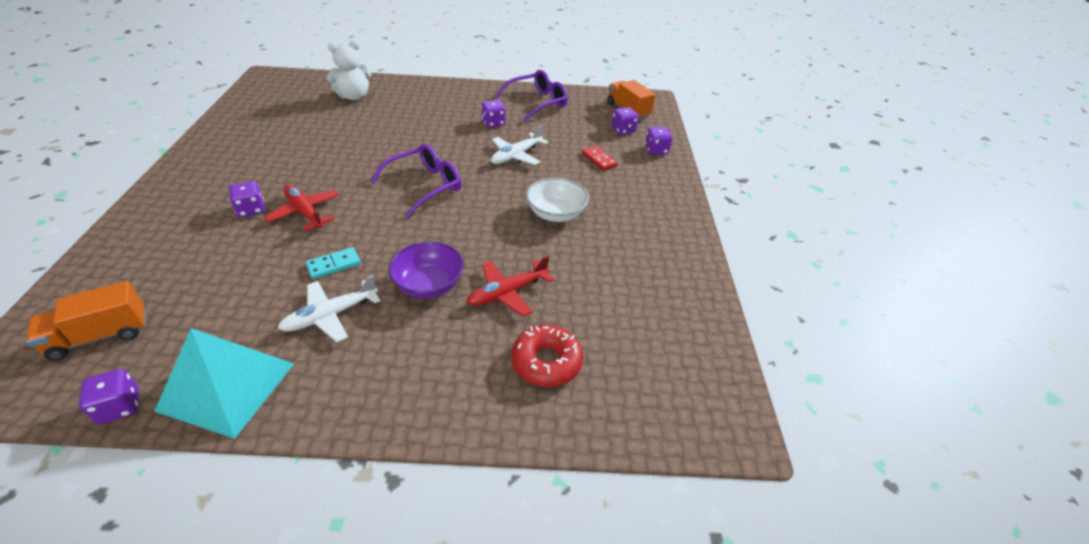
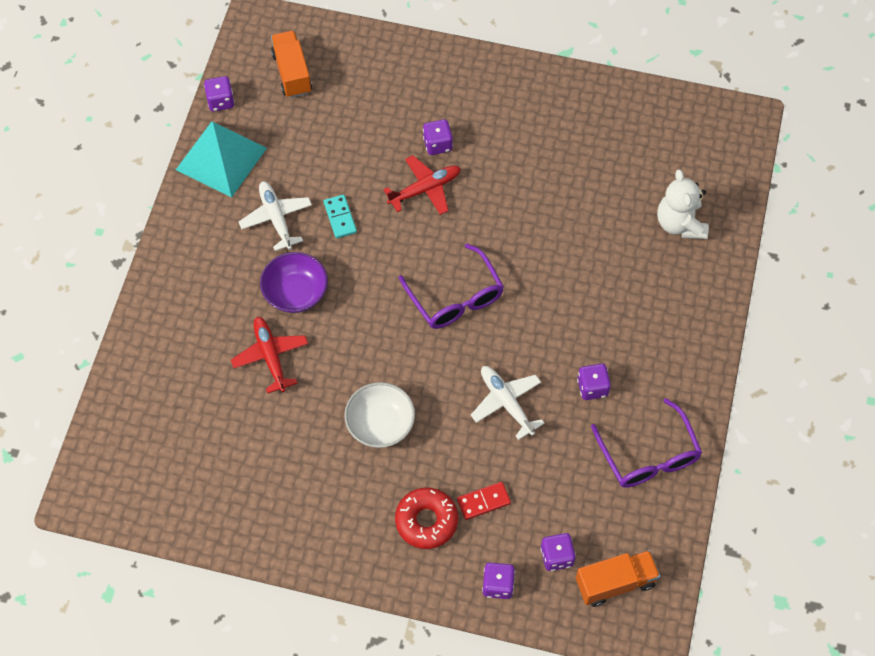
camera: 105 degrees right, 20 degrees up
red donut [511,325,583,387] -> red donut moved to [395,488,458,549]

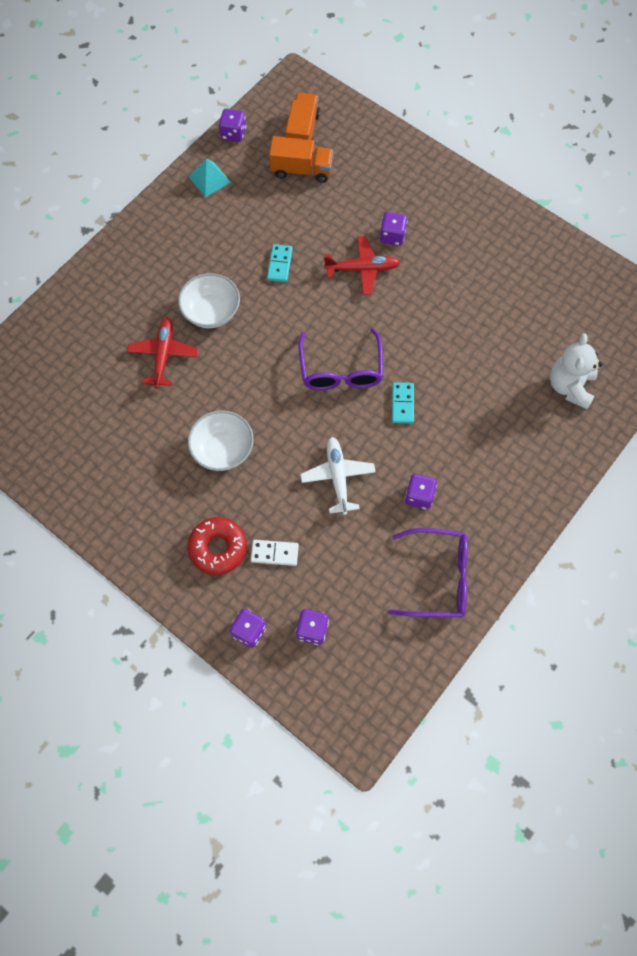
camera: 25 degrees right, 5 degrees up
turquoise pyramid [176,121,267,198] -> turquoise pyramid [189,159,231,197], size x0.52
white plane [239,181,312,251] -> none
purple bowl [260,252,328,313] -> white bowl [178,273,240,328]
red domino [457,482,511,520] -> white domino [251,540,299,566]
orange truck [576,550,660,607] -> orange truck moved to [269,136,333,183]
purple glasses [591,398,702,488] -> purple glasses turned 90 degrees counterclockwise [389,528,468,617]
none -> turquoise domino [392,382,414,424]

